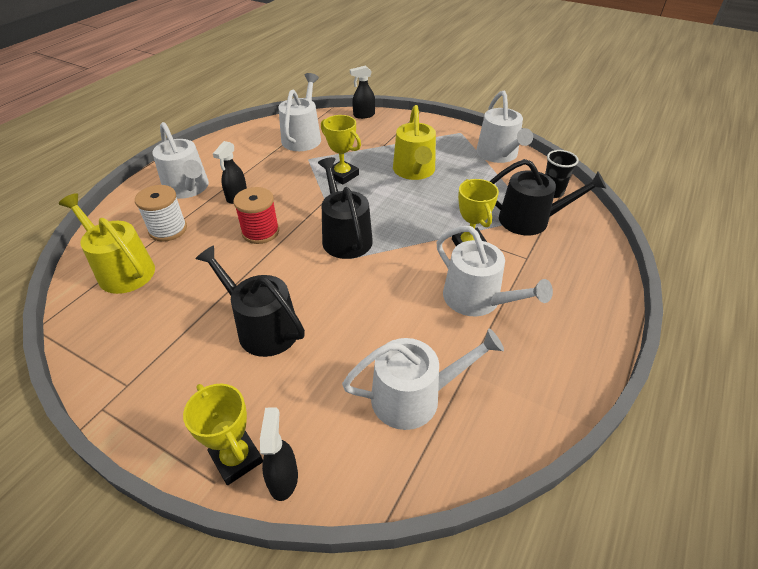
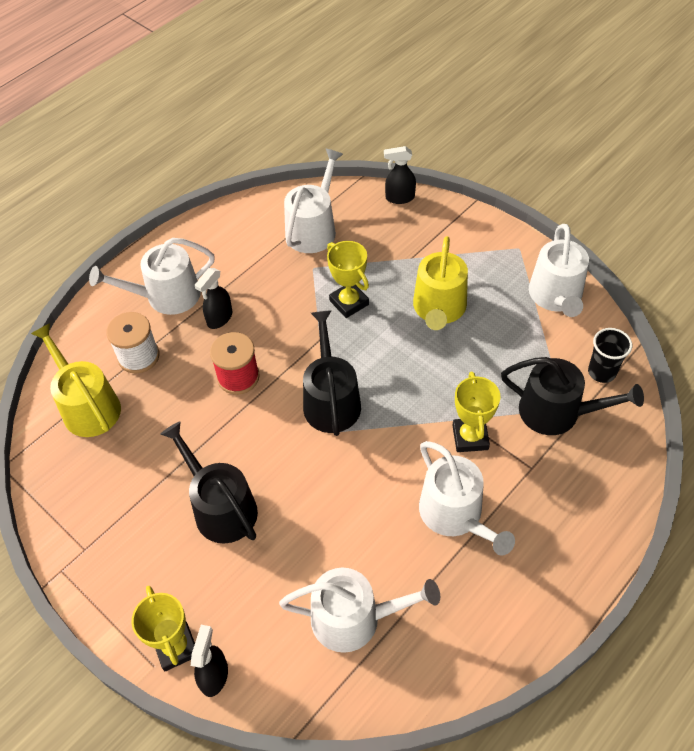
camera: 15 degrees right, 10 degrees up
white watering can [152,122,209,199] -> white watering can turned 90 degrees clockwise [89,238,215,315]

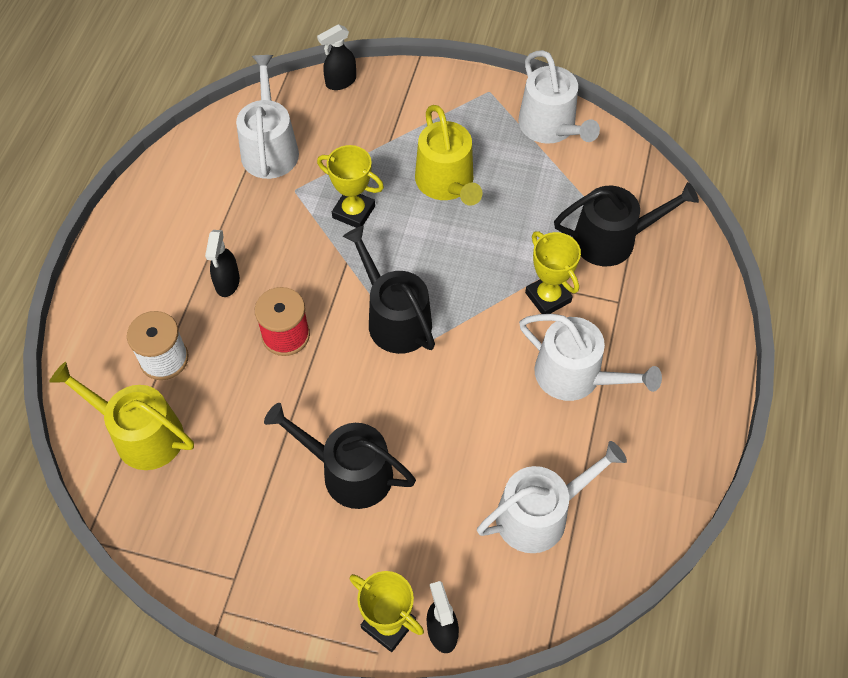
camera: 30 degrees left, 5 degrees up
white watering can [89,238,215,315] -> none
black cup [588,328,632,383] -> none

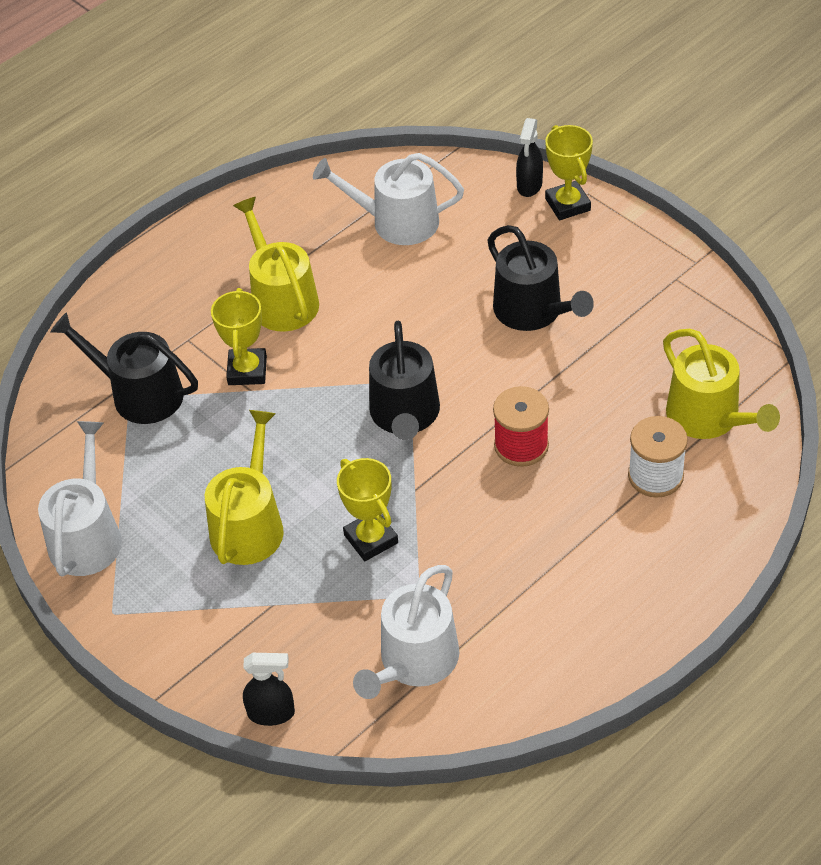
camera: 145 degrees left, 10 degrees down
black spray bottle [205,230,240,297] -> none
white watering can [519,314,662,401] -> yellow watering can [233,197,319,332]

